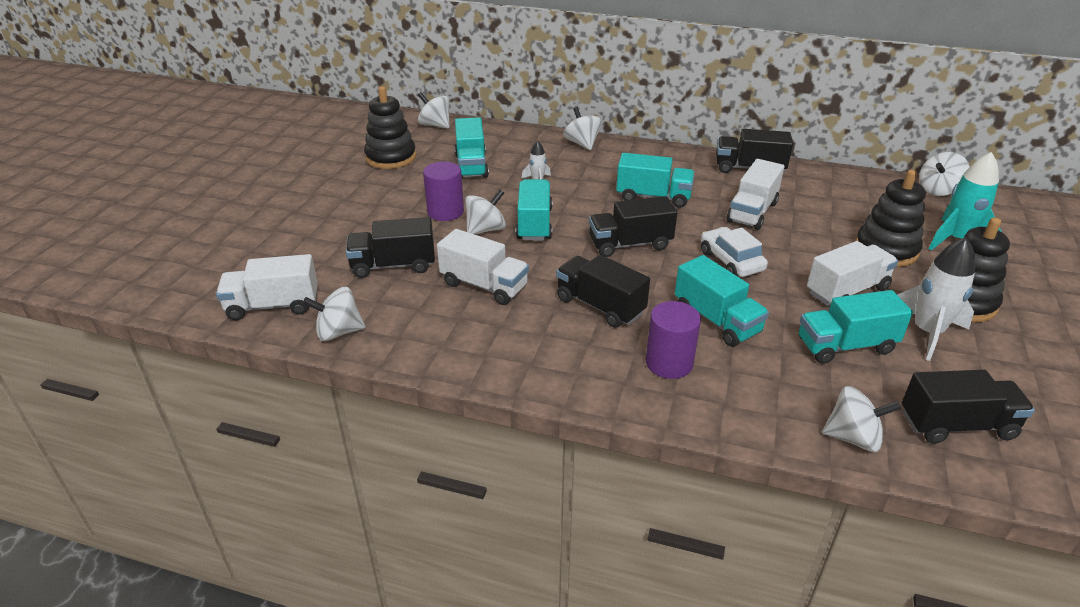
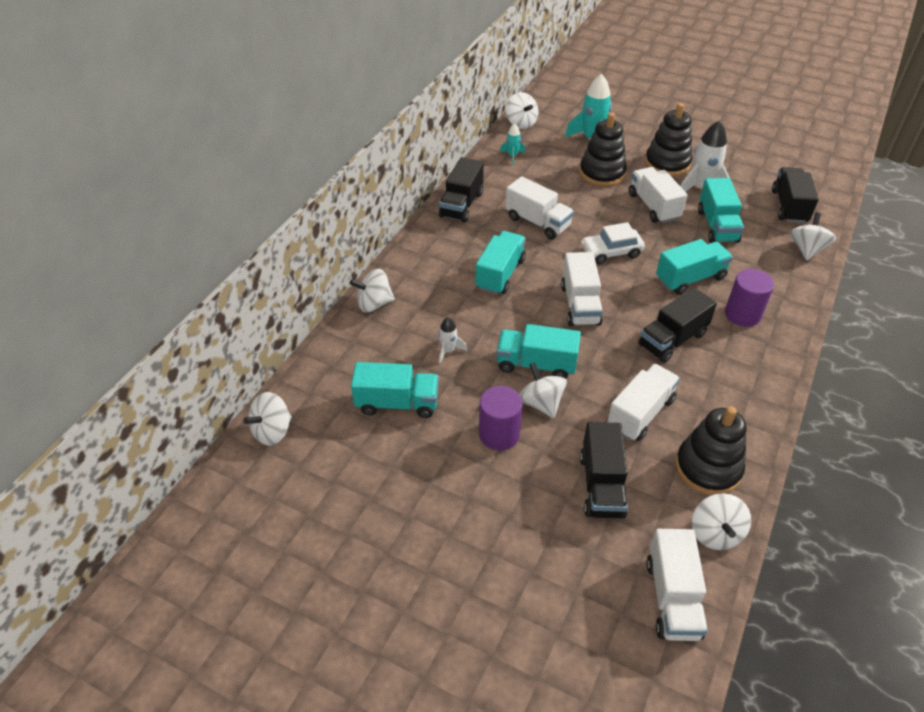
camera: 80 degrees left, 10 degrees up
black stacking toy [364,86,416,169] -> black stacking toy moved to [676,406,747,495]
black truck [589,196,677,257] -> white truck [561,252,603,326]
none -> turquoise rocket [500,123,525,165]

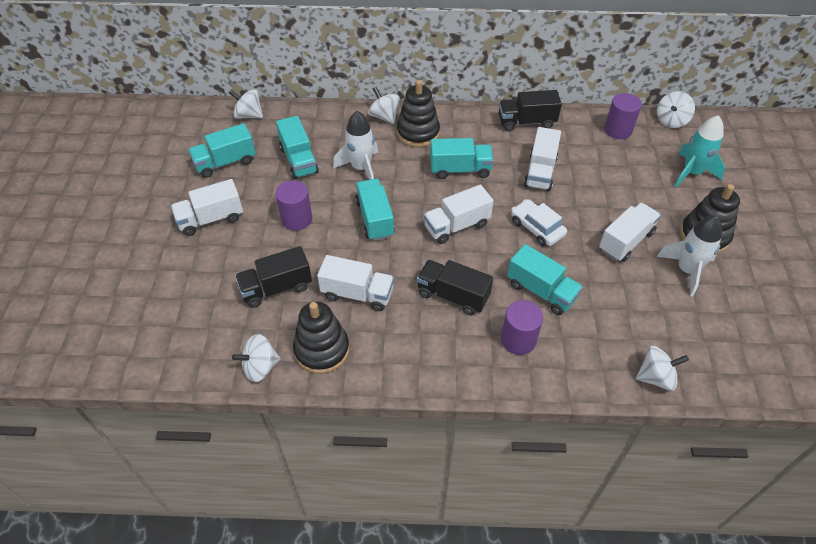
camera: 65 degrees right, 5 degrees up
white rocket [438,317,467,363] -> white rocket [333,111,378,180], size x1.96
turquoise rocket [500,123,525,165] -> purple cylinder [604,93,642,139]
white spinning top [519,362,567,418] -> none
black stacking toy [579,113,627,187] -> black stacking toy moved to [397,80,440,147]
white truck [646,529,708,641] -> white truck moved to [171,179,243,236]
turquoise truck [698,178,744,243] -> turquoise truck moved to [188,123,256,178]
black truck [772,167,819,223] -> none

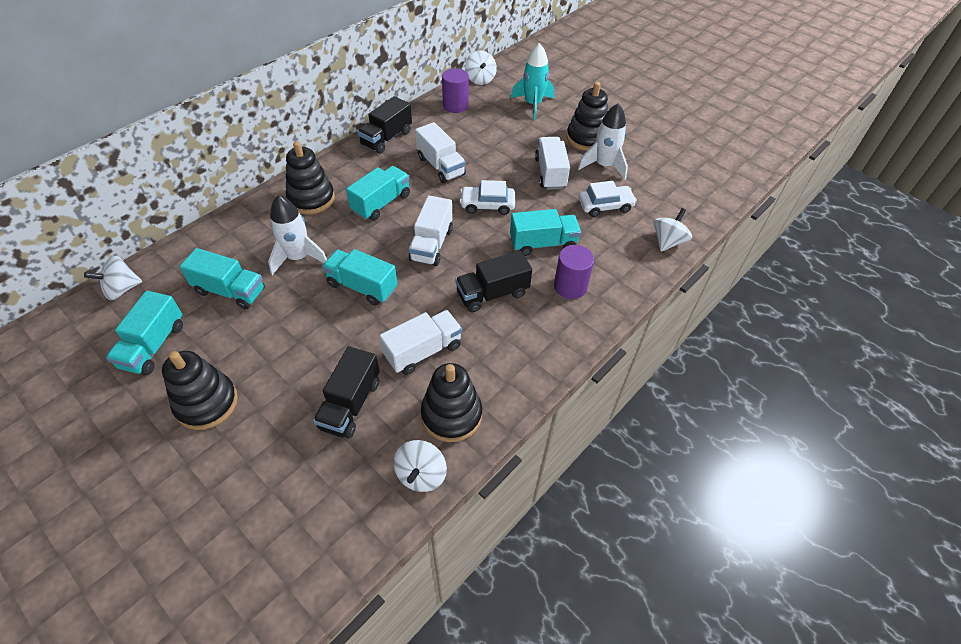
camera: 50 degrees left, 0 degrees up
white truck [171,179,243,236] -> black stacking toy [162,351,238,430]
purple cylinder [276,181,312,231] -> none
white spinning top [368,87,400,124] -> none
none -> white car [578,181,637,217]

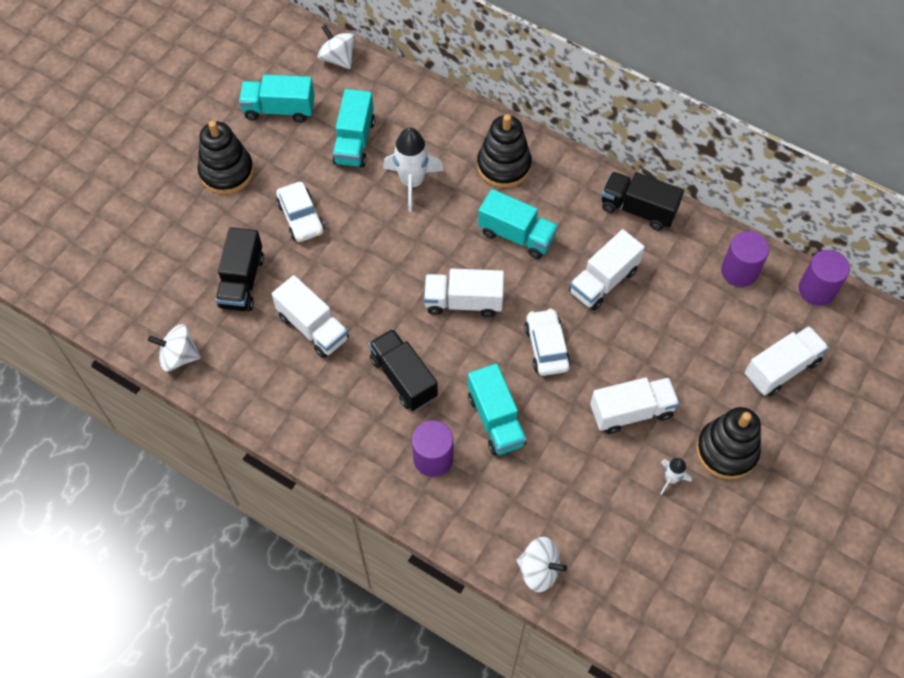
camera: 80 degrees right, 10 degrees up
black truck [313,346,380,439] -> black truck turned 90 degrees counterclockwise [215,227,264,311]
turquoise truck [322,249,397,306] -> none
black stacking toy [421,363,482,442] -> none
white spinning top [465,51,497,85] -> purple cylinder [799,250,850,306]
turquoise rocket [511,43,554,120] -> white truck [745,326,829,396]
white rocket [578,103,628,180] -> white rocket [660,458,692,495], size x0.51
white car [578,181,637,217] -> white car moved to [276,182,325,242]

